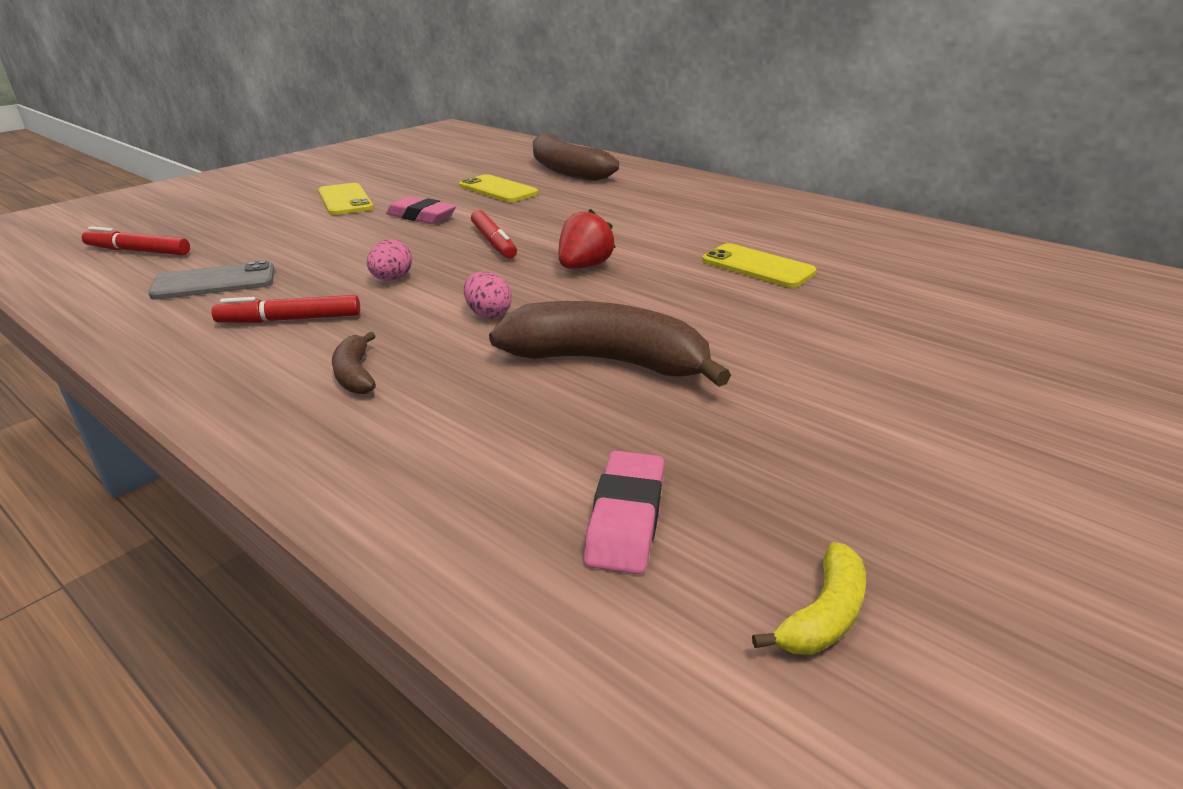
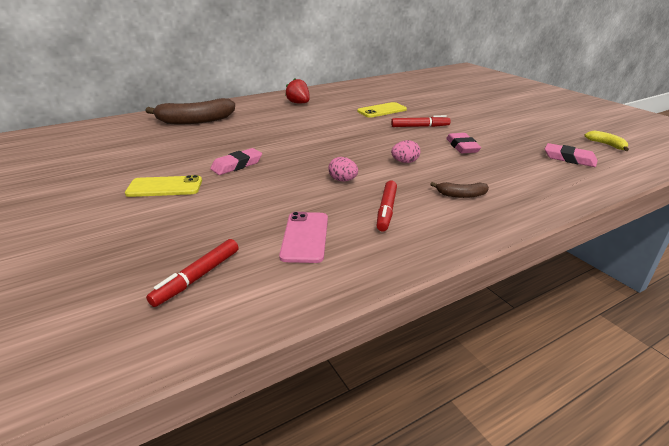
camera: 70 degrees left, 0 degrees up
grey phone [148,261,274,300] -> pink phone [279,212,328,263]
yellow phone [459,174,538,202] -> none
red marker [471,210,517,259] -> red marker moved to [391,115,451,127]
brown banana [489,301,731,387] -> pink eraser [446,133,481,153]
red strawberry [559,209,615,269] -> red strawberry moved to [285,79,310,103]

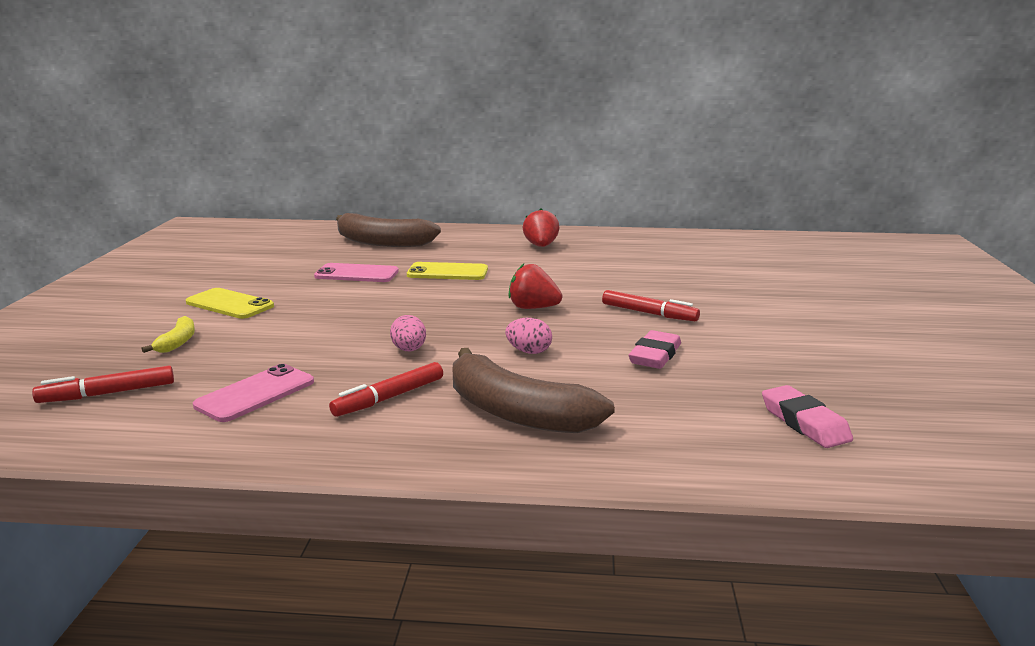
camera: 35 degrees right, 10 degrees down
pink eraser [210,148,262,175] -> none
yellow phone [357,102,407,118] -> yellow phone moved to [407,262,488,280]
brown banana [430,182,489,198] -> brown banana [453,348,615,433], size x2.17
yellow banana [584,130,629,151] -> yellow banana moved to [142,316,195,353]
none -> pink phone [314,263,399,282]
none -> red strawberry [508,264,562,309]

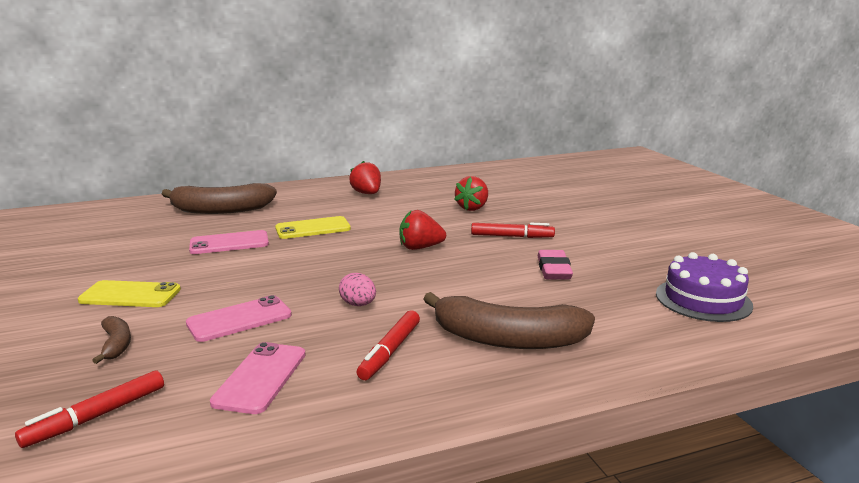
camera: 25 degrees left, 0 degrees up
yellow banana [142,316,195,353] -> brown banana [92,316,131,364]
pink egg [505,318,552,354] -> none
pink eraser [762,385,853,448] -> purple cake [656,252,753,322]
none -> pink phone [186,295,292,342]
none -> red strawberry [454,176,488,211]

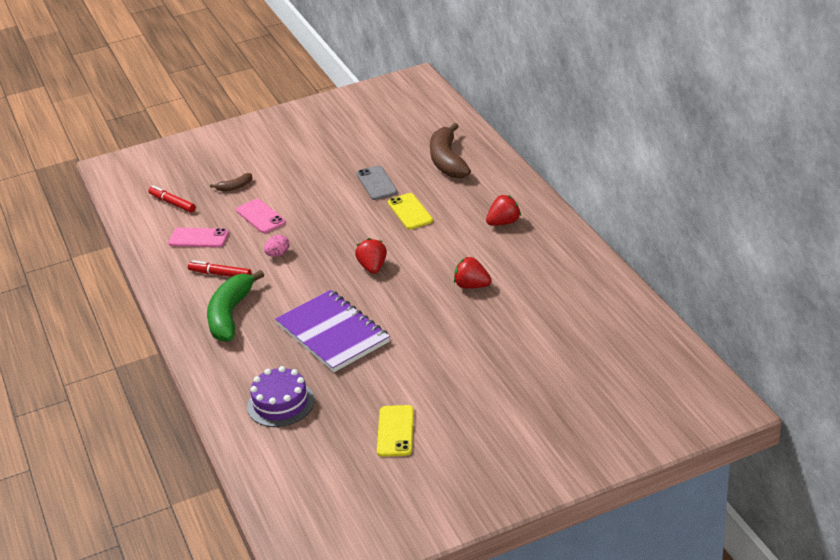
camera: 90 degrees right, 15 degrees up
yellow phone [78,280,181,307] -> yellow phone moved to [377,405,414,457]
pink phone [189,230,269,254] -> grey phone [357,165,398,200]
brown banana [423,292,595,349] -> green banana [207,270,264,342]
red marker [471,223,555,238] -> none
pink eraser [537,250,573,280] -> purple notebook [275,290,390,372]

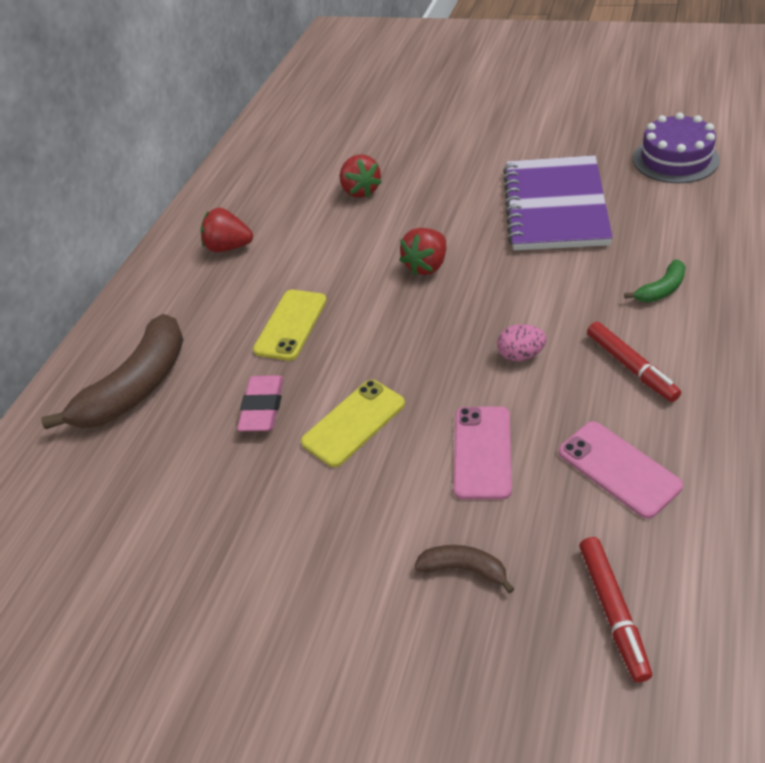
camera: 135 degrees left, 10 degrees up
green banana [207,270,264,342] -> green banana [624,260,686,302], size x0.46
grey phone [357,165,398,200] -> pink eraser [237,375,284,431]
yellow phone [377,405,414,457] -> yellow phone moved to [301,380,405,467]

